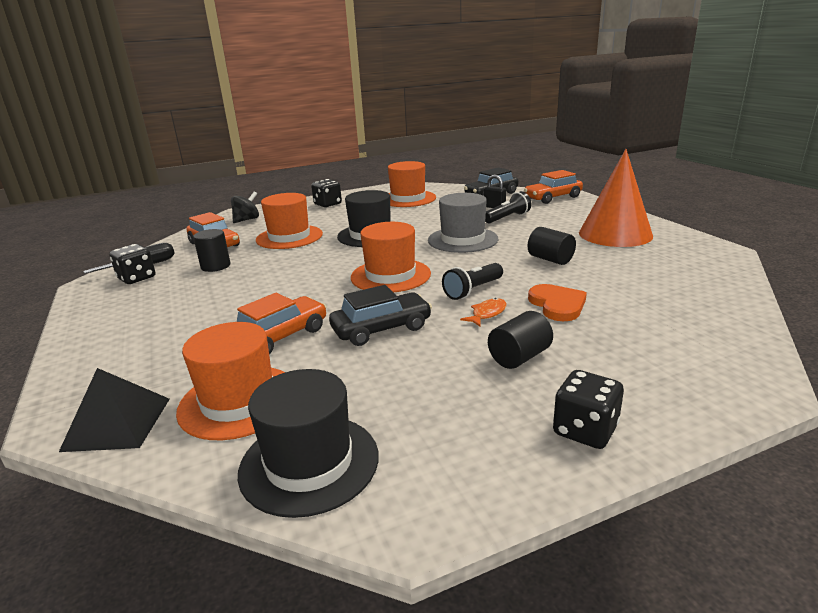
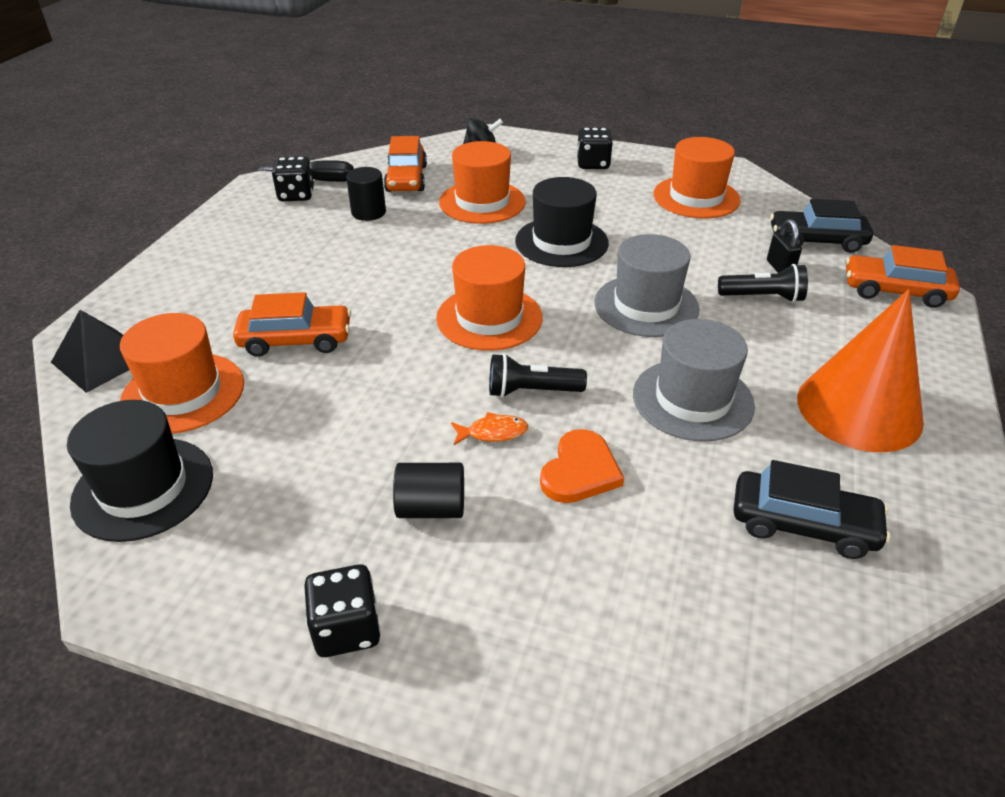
camera: 40 degrees right, 15 degrees up
black car [329,285,432,346] -> black car moved to [734,460,891,559]
black cylinder [528,227,576,265] -> grey hat [633,319,755,442]

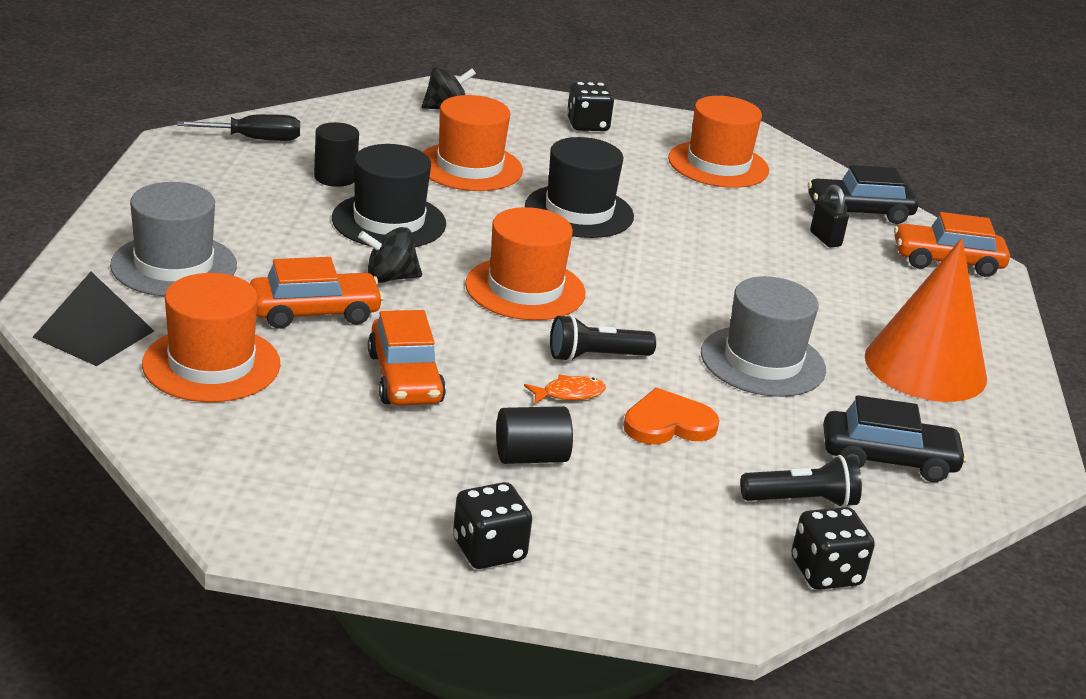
camera: 15 degrees left, 10 degrees down
black hat [67,400,213,542] -> black hat moved to [332,144,446,247]
black dice [272,157,314,201] -> black dice moved to [792,507,875,590]
orange car [384,136,427,192] -> orange car moved to [368,310,446,406]
orange heart [540,429,624,503] -> orange heart turned 120 degrees counterclockwise [624,388,720,445]
grey hat [594,234,700,337] -> grey hat moved to [110,182,237,297]
black flashlight [718,264,808,302] -> black flashlight moved to [740,455,862,507]
none -> black spinning top [358,227,422,283]

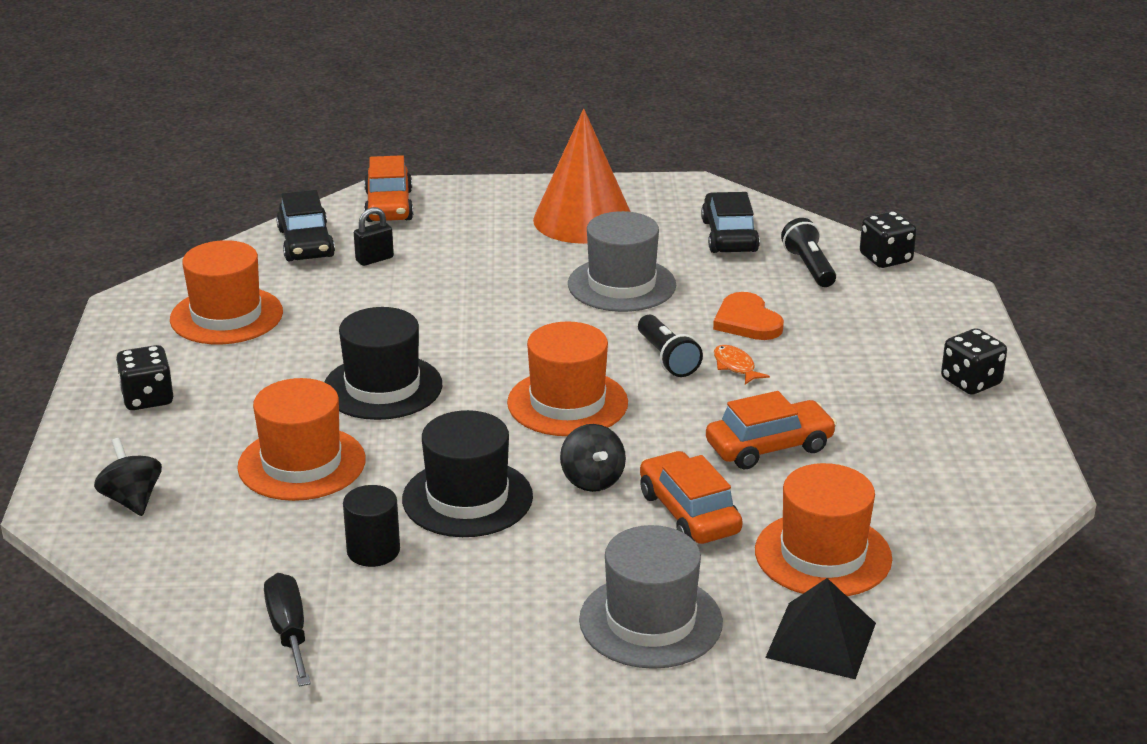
camera: 95 degrees left, 0 degrees up
black cylinder [496,406,573,464] -> none

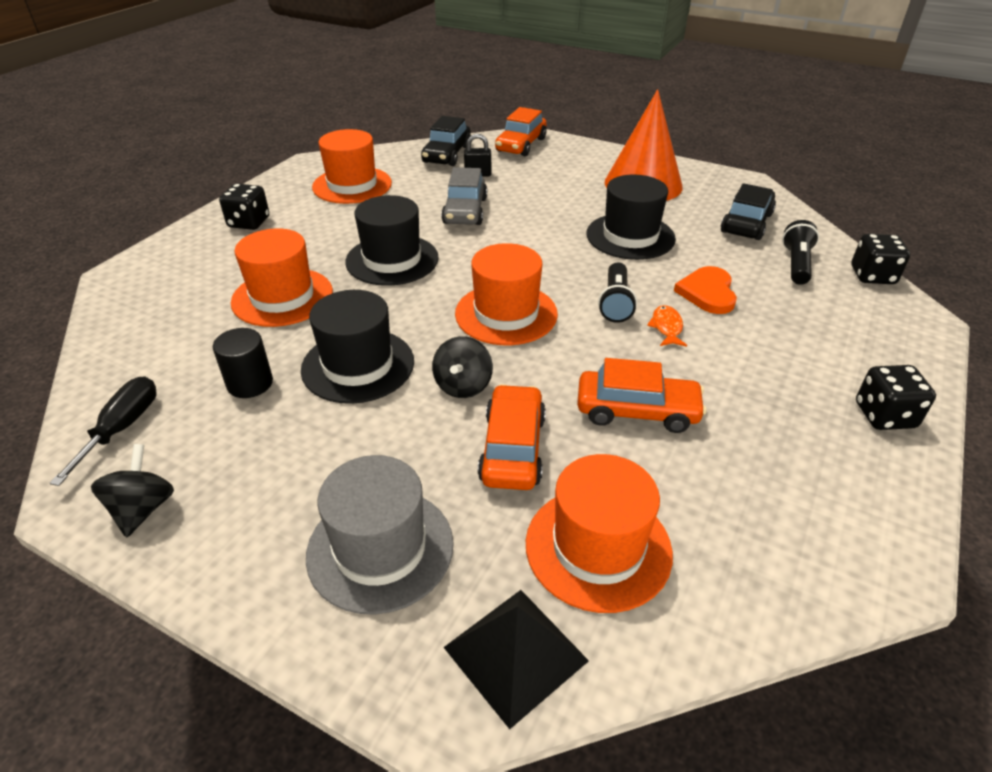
camera: 30 degrees right, 10 degrees up
black spinning top [94,438,162,516] -> black spinning top moved to [91,444,174,537]
grey hat [568,211,676,312] -> black hat [587,174,676,260]
none -> grey car [441,167,487,225]

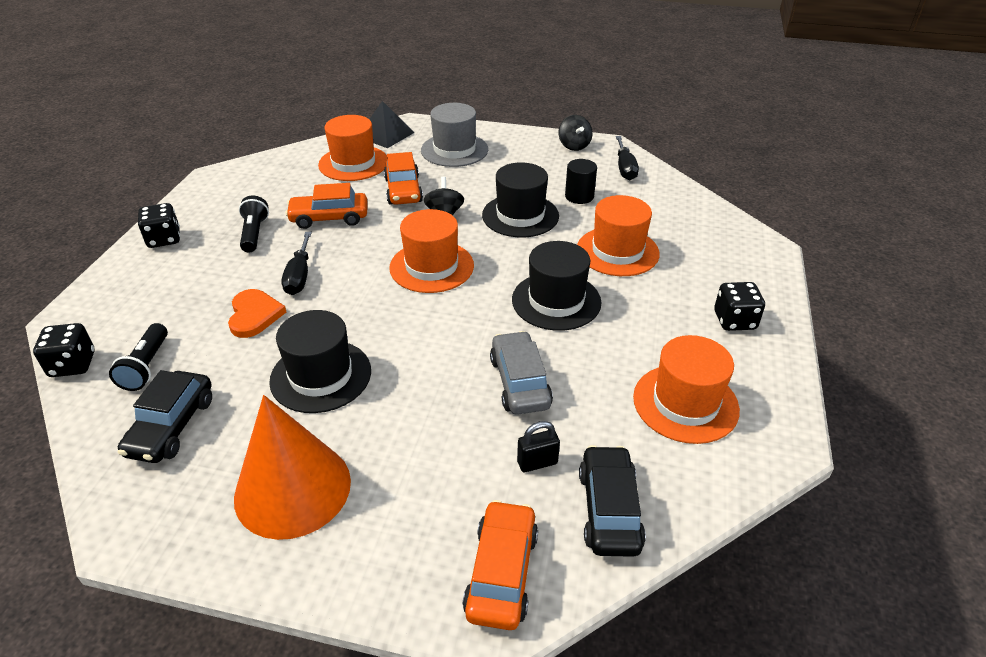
camera: 165 degrees right, 0 degrees up
black flashlight [598,262,637,323] -> black flashlight moved to [239,196,269,253]
orange fish [647,305,687,347] -> black screwdriver [281,232,312,295]

